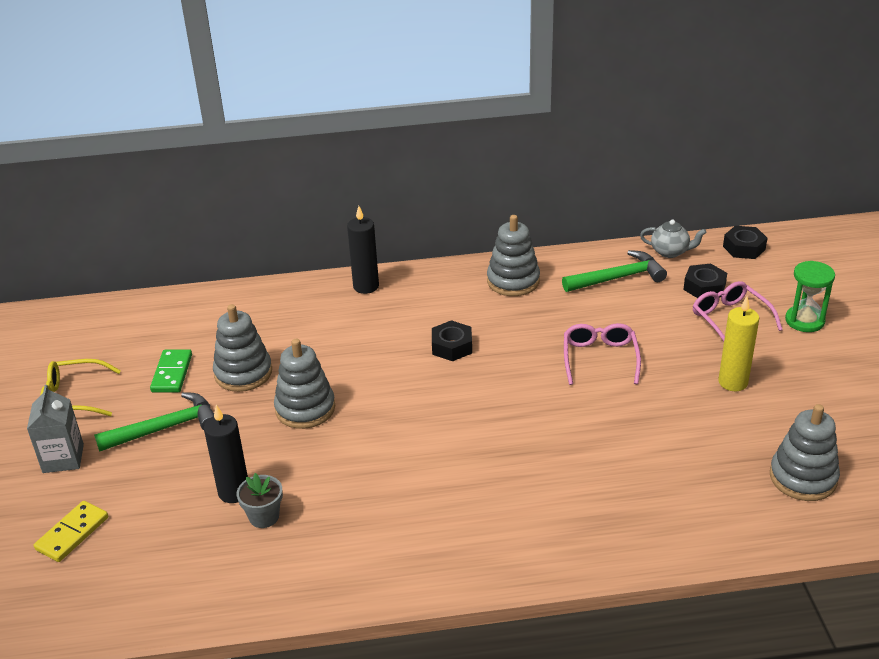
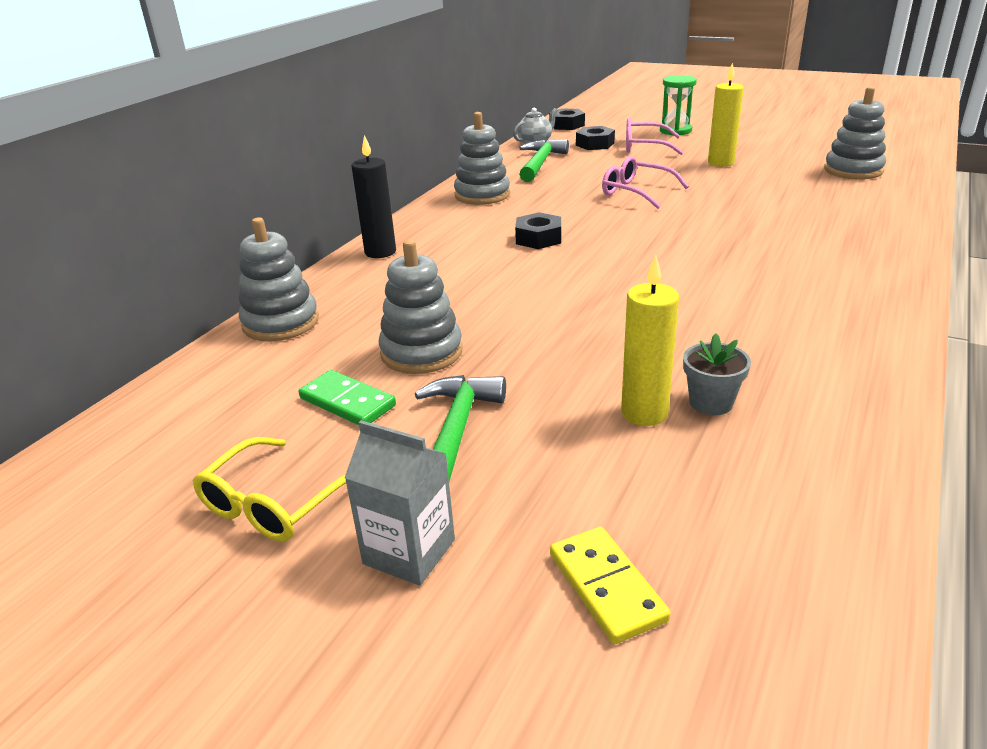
camera: 55 degrees left, 5 degrees down
black candle [204,405,248,503] -> yellow candle [621,255,679,426]
grey stacking toy [274,339,335,429] -> grey stacking toy moved to [239,217,319,341]

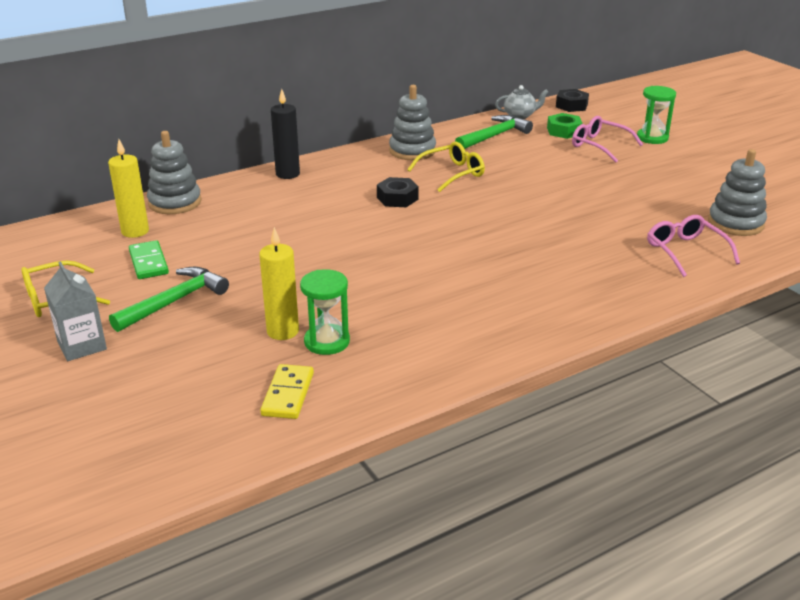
camera: 30 degrees right, 0 degrees up
grey stacking toy [379,240,463,374] -> none
yellow domino [550,527,670,644] -> yellow domino moved to [260,364,314,419]
black nut [576,126,615,150] -> green nut [547,113,583,139]
pink glasses [602,156,689,209] -> pink glasses moved to [647,215,740,277]
grey flower pot [683,333,751,415] -> green hourglass [300,269,350,355]
yellow candle [708,63,744,167] -> yellow candle moved to [108,139,149,238]
none -> yellow glasses [407,141,485,192]

